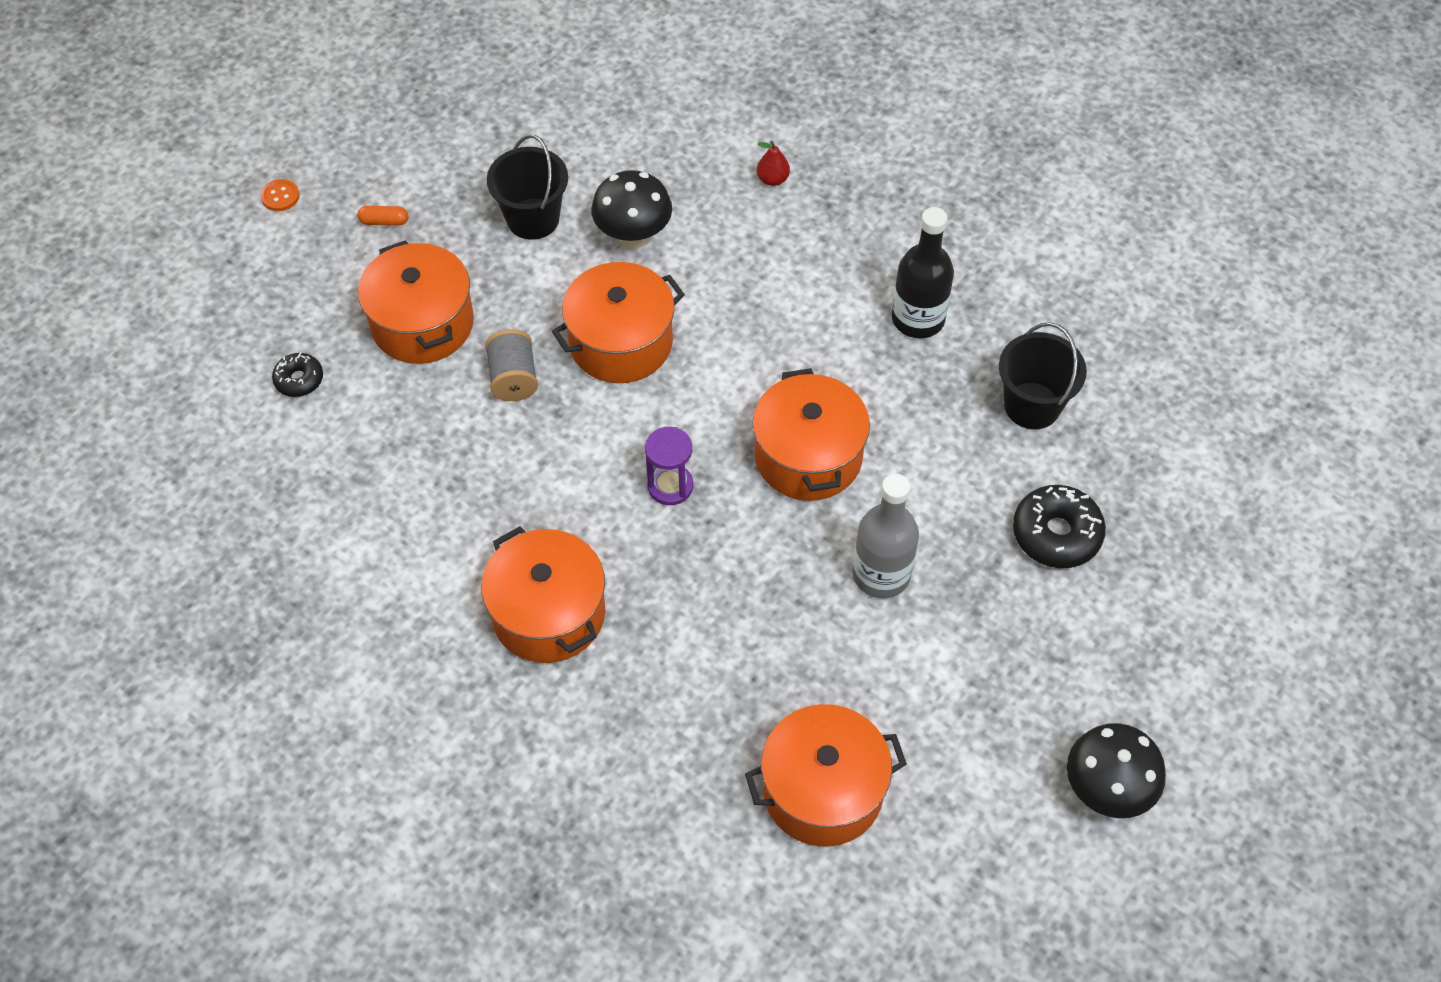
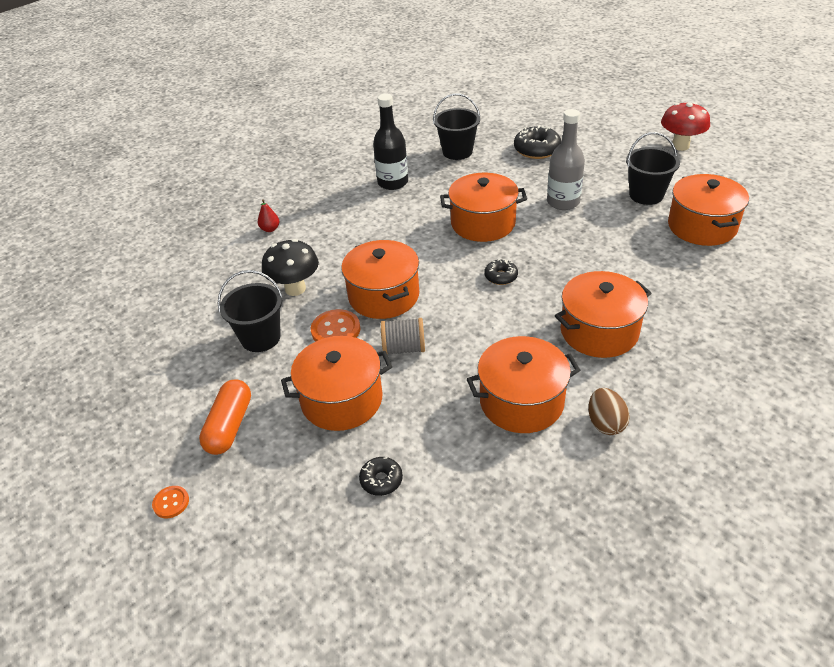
camera: 80 degrees left, 15 degrees down
orange capsule [357,206,409,226] -> orange capsule [199,379,251,455], size x2.01
purple hourglass [645,427,693,505] -> black donut [484,259,518,285]
black mushroom [1067,723,1166,818] -> red mushroom [661,102,710,151]
none -> orange button [311,309,360,342]
none -> orange pot [467,336,580,433]
none -> brown egg [588,388,630,435]
none -> black bucket [626,132,680,205]

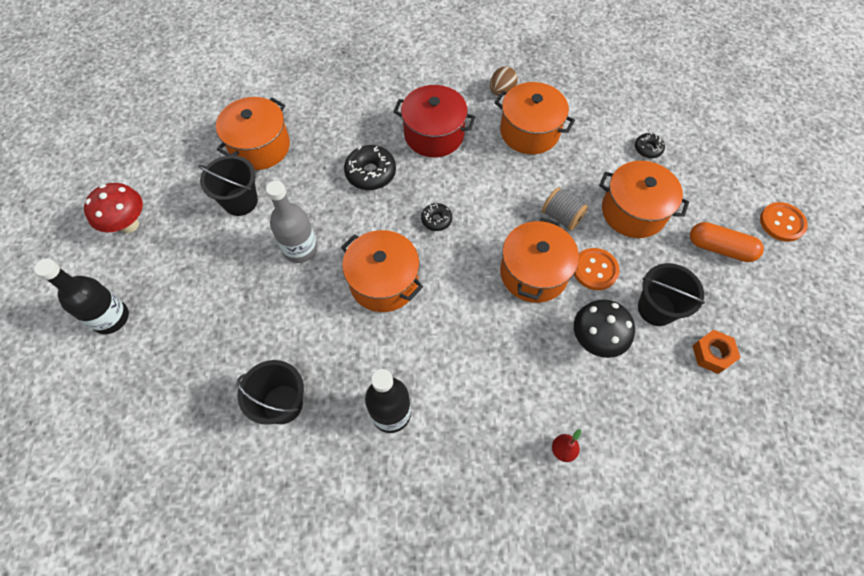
camera: 140 degrees left, 20 degrees up
orange button [152,486,189,518] -> orange button [760,202,808,242], size x1.71
orange capsule [199,379,251,455] -> orange capsule turned 60 degrees clockwise [690,222,764,262]
black donut [514,125,561,159] -> black donut moved to [344,145,396,190]
orange pot [555,271,652,358] -> red pot [393,85,475,157]
none -> black bottle [34,259,129,334]
none -> orange nut [693,330,741,374]

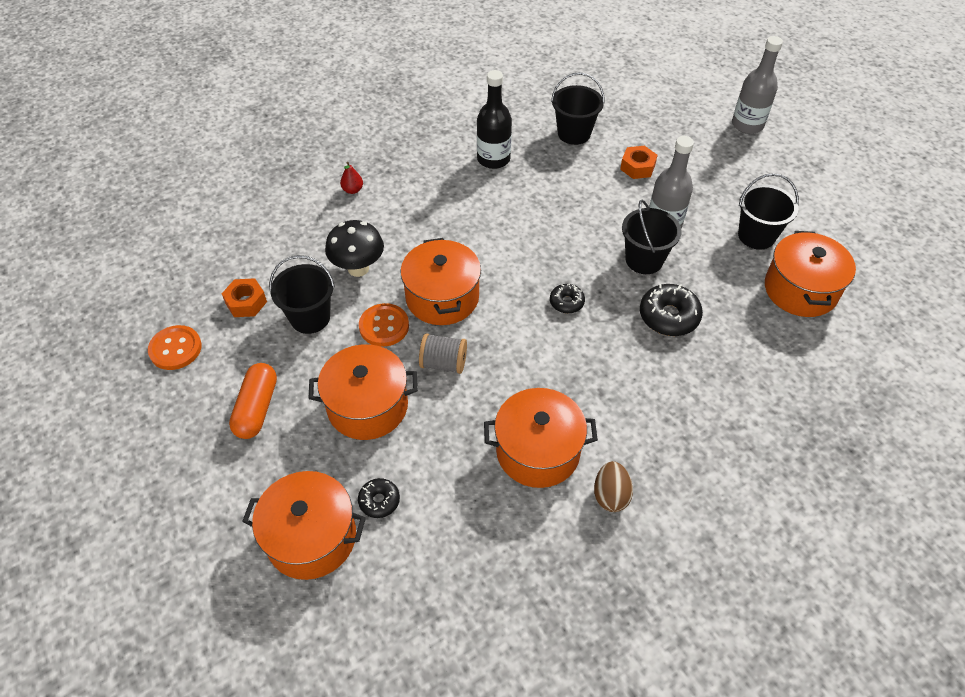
camera: 150 degrees right, 10 degrees down
black bottle [34,259,129,334] -> grey bottle [732,36,783,134]
red mushroom [84,183,143,233] -> none
orange pot [341,230,423,312] -> orange pot moved to [242,471,366,580]
red pot [393,85,475,157] -> none
orange capsule [690,222,764,262] -> orange capsule turned 75 degrees counterclockwise [229,363,277,439]
orange button [760,202,808,242] -> orange button moved to [148,325,202,370]
none -> orange nut [620,145,658,179]
none -> black bucket [622,200,682,274]

